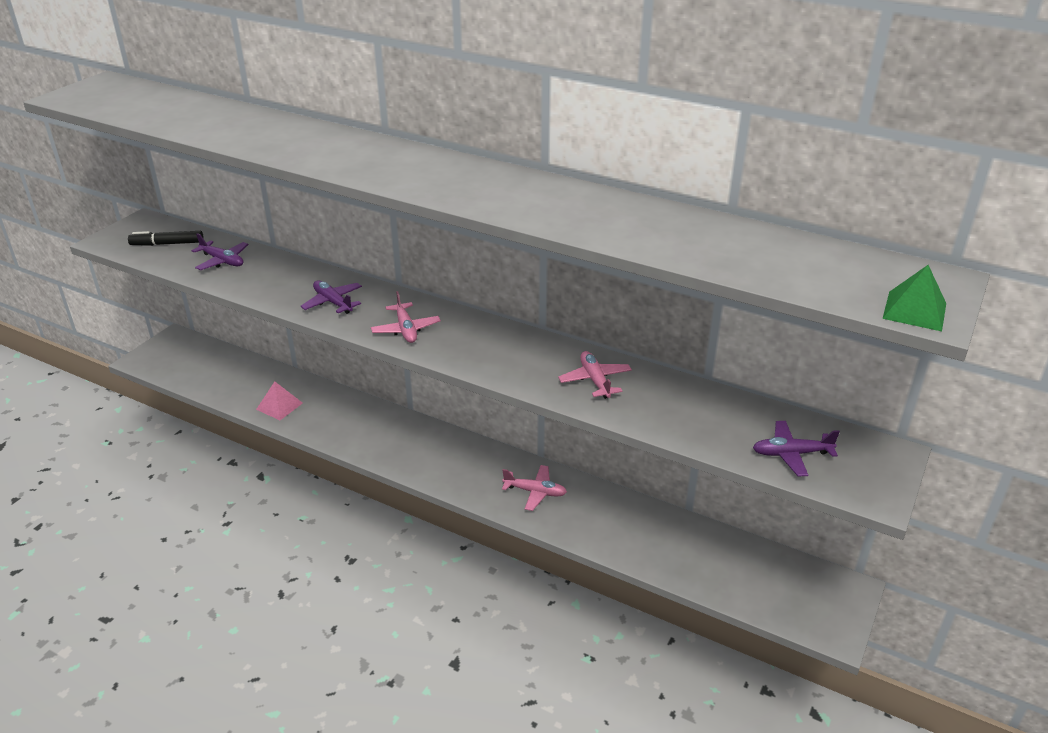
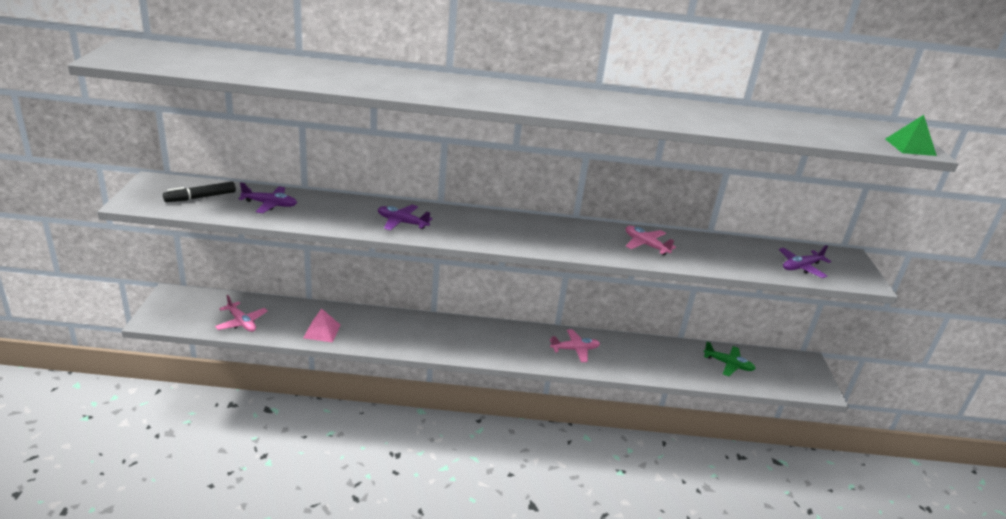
camera: 30 degrees left, 5 degrees down
pink plane [371,291,441,343] -> pink plane moved to [215,295,268,332]
none -> green plane [704,342,756,376]

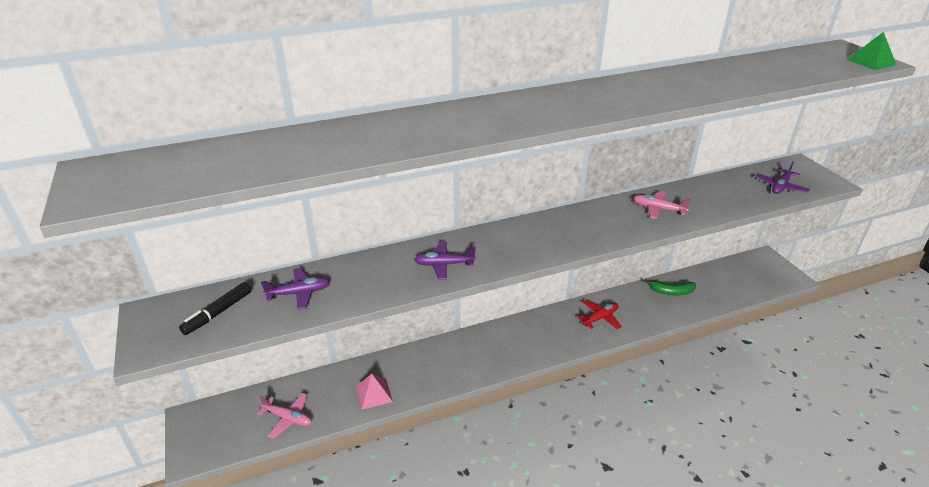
camera: 20 degrees left, 5 degrees up
pink plane [550,329,600,362] -> red plane [577,300,622,329]
green plane [704,342,756,376] -> none
none -> green banana [644,279,696,296]

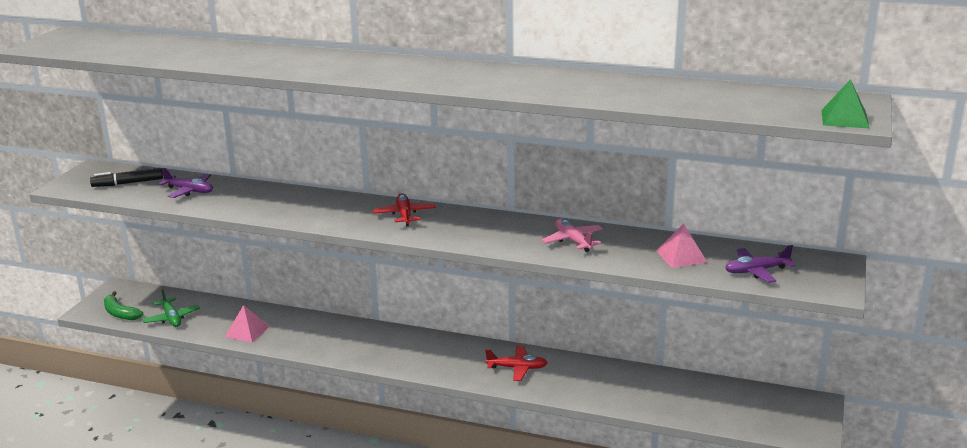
camera: 40 degrees right, 10 degrees down
pink plane [257,393,312,439] -> green plane [142,289,200,327]
purple plane [414,242,476,280] -> none
green banana [644,279,696,296] -> green banana moved to [104,291,143,320]
none -> red plane [373,193,436,226]
none -> pink pyramid [656,224,707,268]

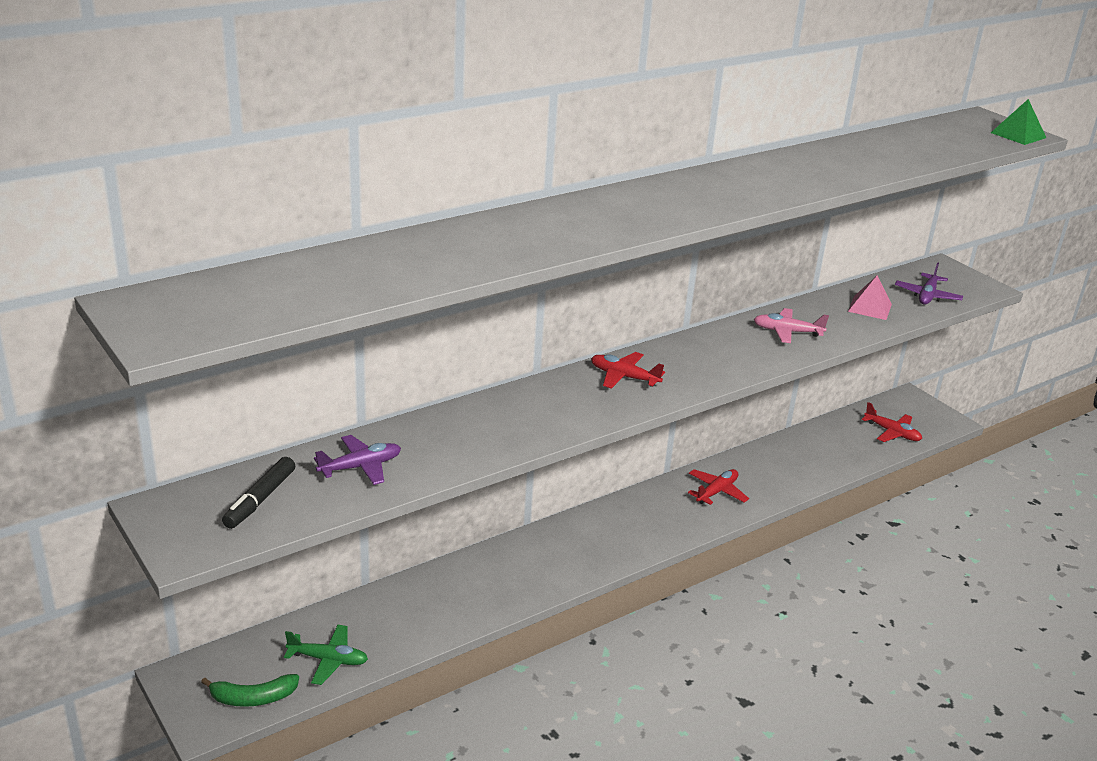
camera: 55 degrees left, 5 degrees up
pink pyramid [225,305,270,343] -> none
none -> red plane [862,402,922,442]

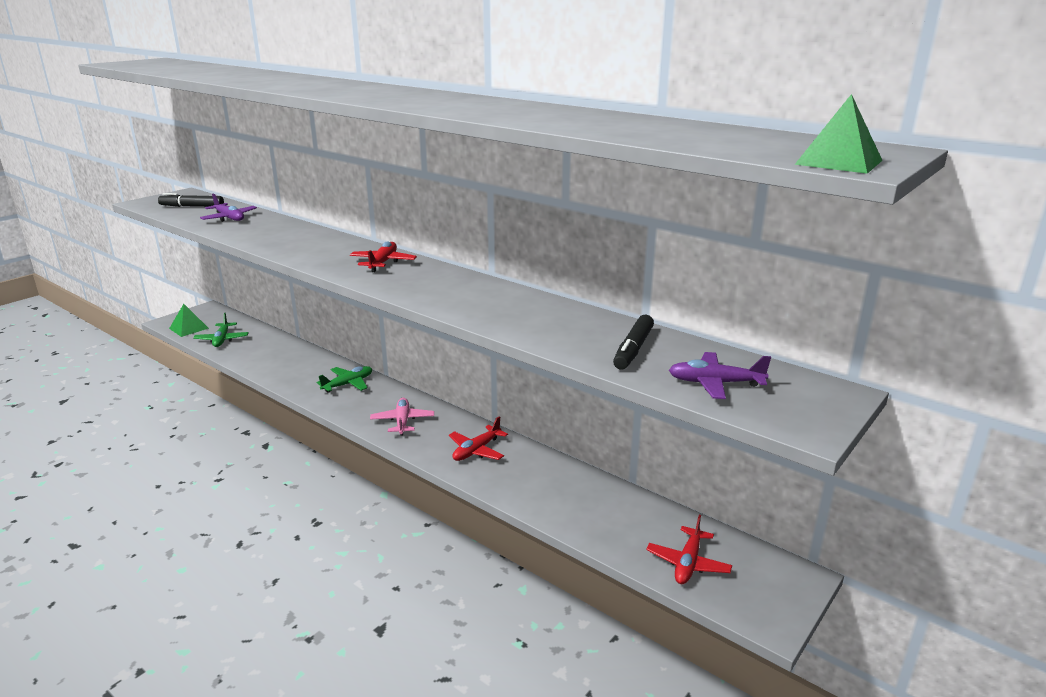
camera: 75 degrees right, 5 degrees down
green banana [201,674,299,707] -> green pyramid [169,304,209,337]
red plane [688,469,749,505] -> red plane turned 105 degrees clockwise [449,416,508,461]
pink plane [754,308,829,343] -> pink plane moved to [370,398,434,436]
pink pyramid [848,276,892,320] -> black marker [613,315,654,370]
none -> green plane [317,366,372,392]

